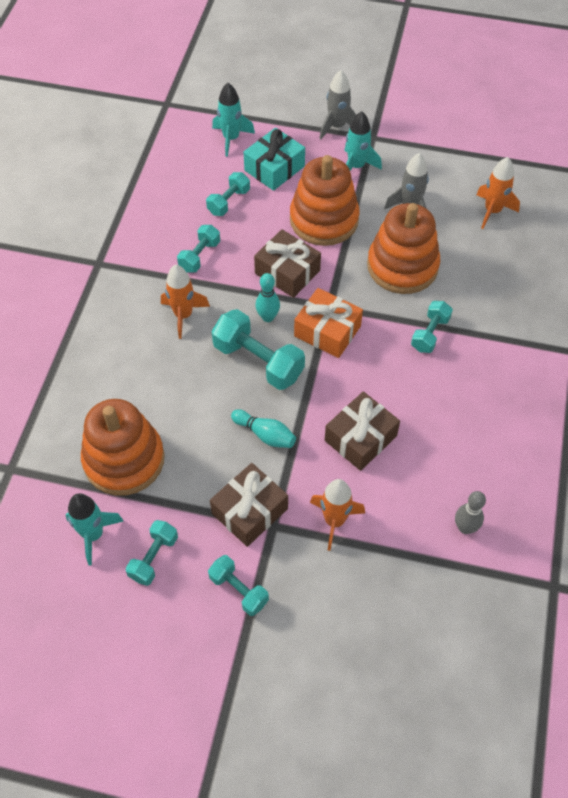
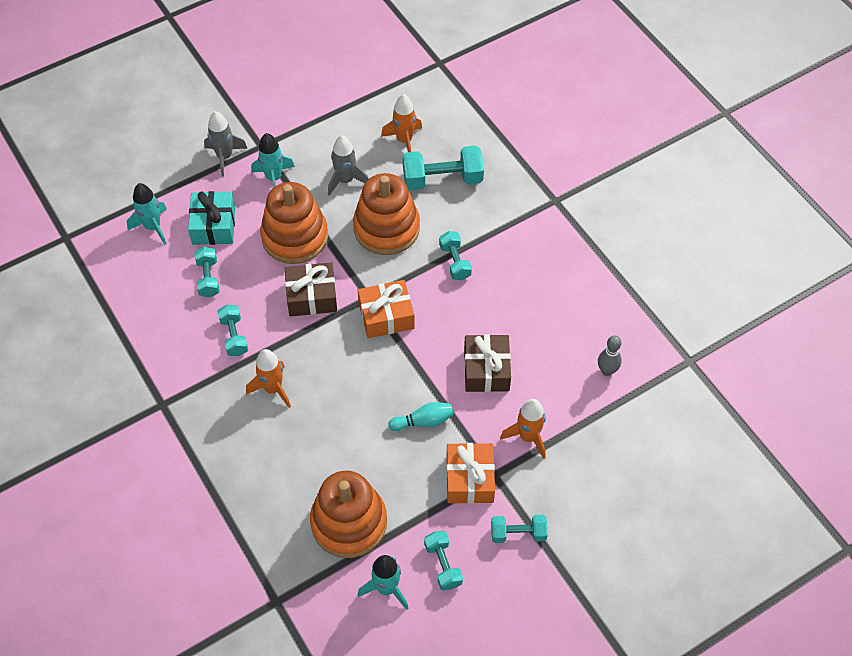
camera: 45 degrees left, 0 degrees up
brown gift [210,463,288,547] -> orange gift [446,443,495,504]
turquoise dumbbell [212,309,305,390] -> turquoise dumbbell moved to [403,146,484,190]
turquoise bowling pin [256,273,280,322] -> none

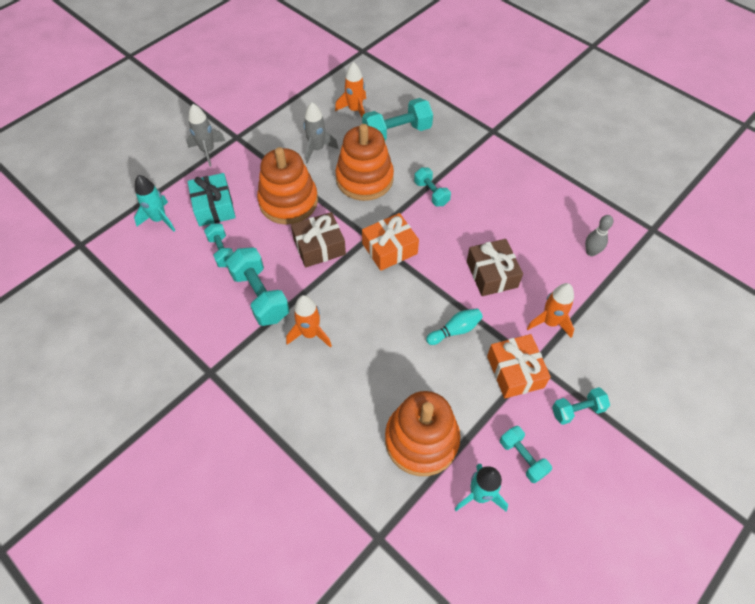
camera: 15 degrees left, 0 degrees up
turquoise dumbbell [217,305,248,356] -> turquoise dumbbell [226,247,290,326], size x1.69
turquoise rocket [251,133,295,187] -> none

